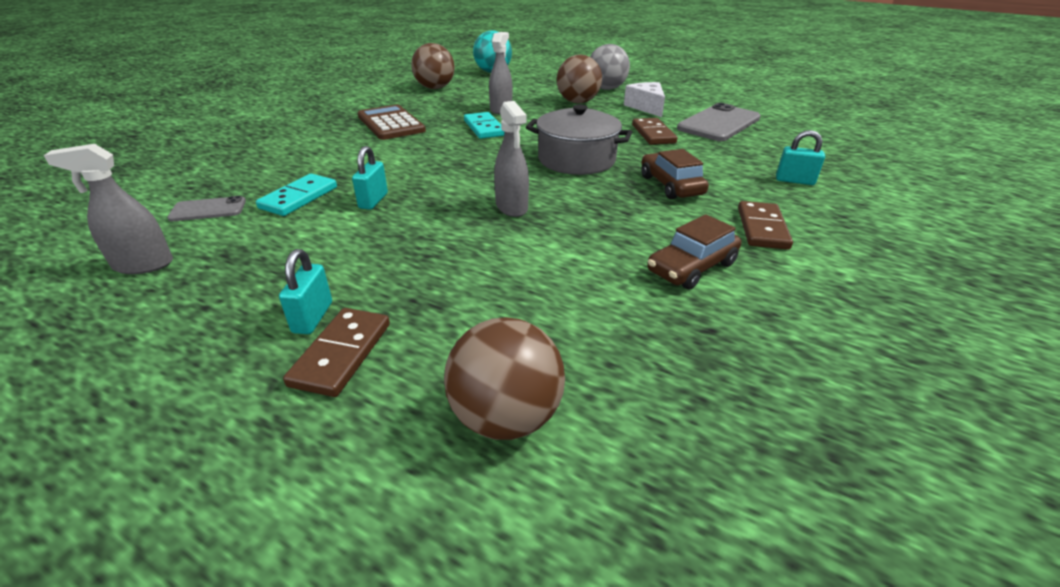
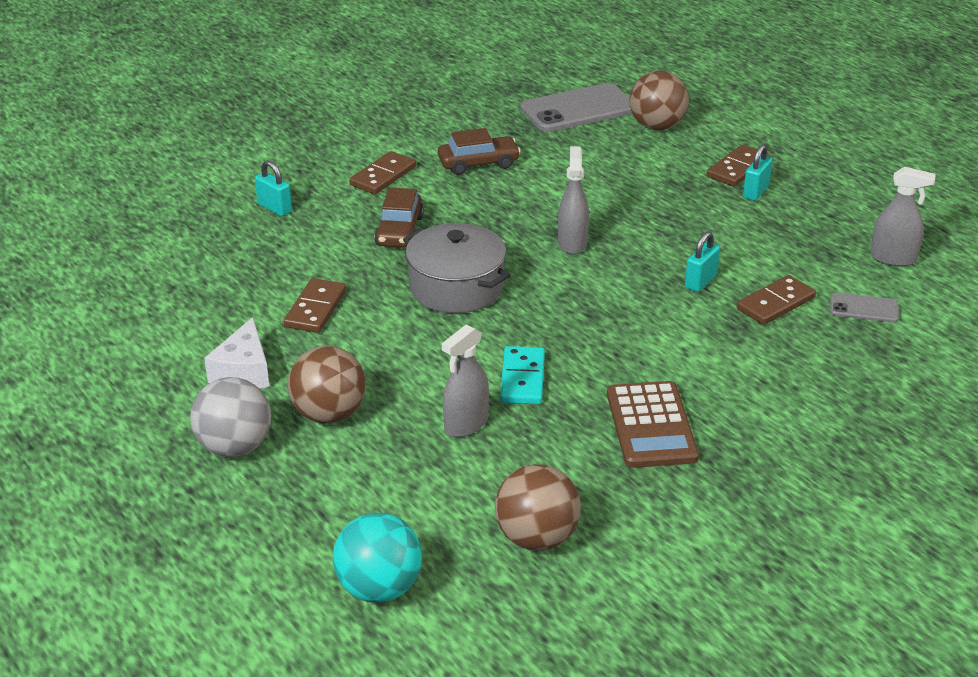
camera: 155 degrees left, 0 degrees up
turquoise domino [256,173,337,216] -> brown domino [737,275,816,325]
grey phone [677,103,761,141] -> grey phone moved to [520,83,632,132]

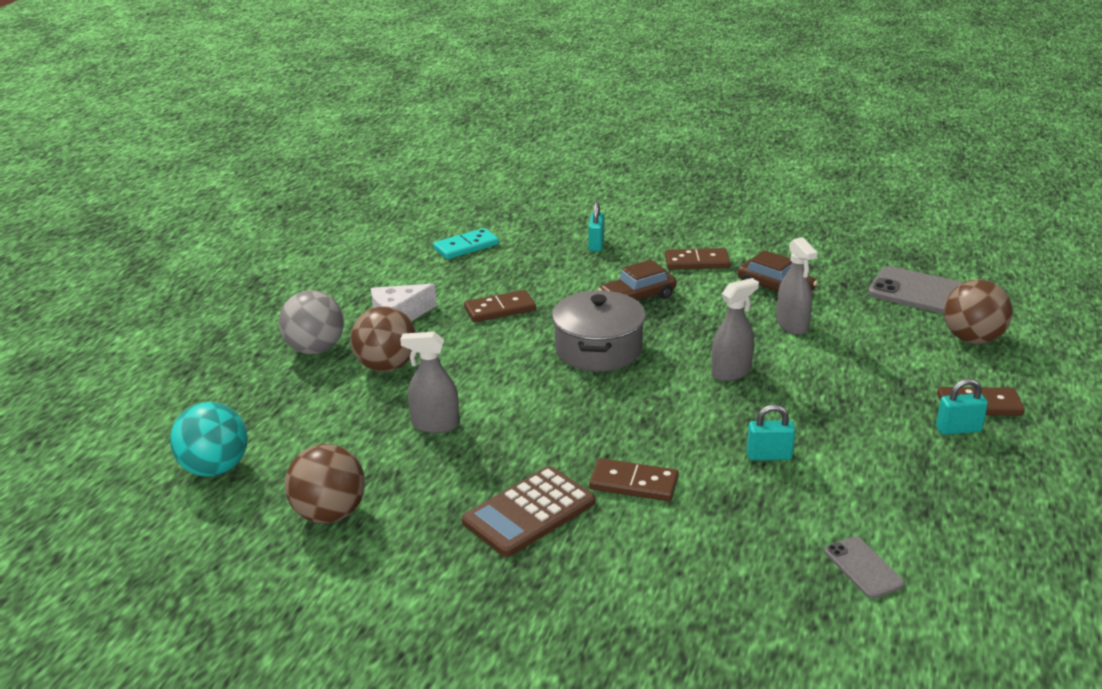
camera: 55 degrees right, 5 degrees down
turquoise domino [500,346,545,404] -> turquoise domino moved to [433,228,499,259]
brown domino [737,275,816,325] -> brown domino moved to [589,458,679,501]
grey spray bottle [870,166,936,267] -> grey spray bottle moved to [776,237,818,335]

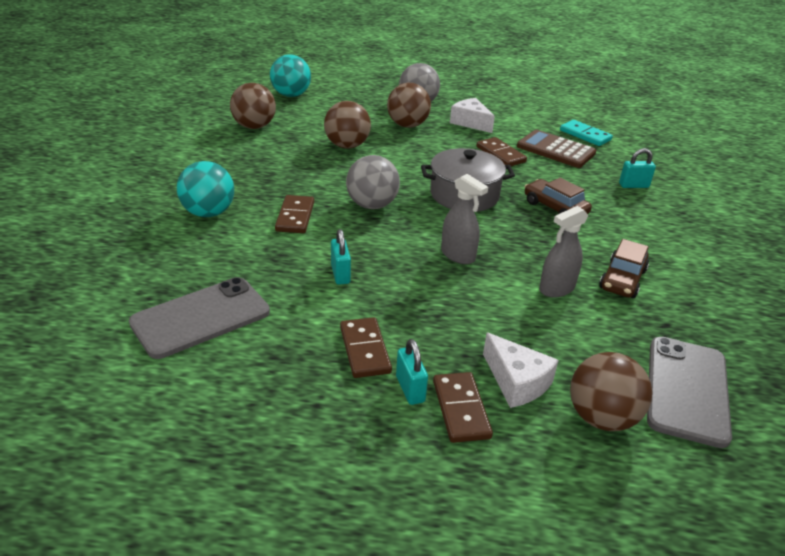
camera: 75 degrees right, 5 degrees up
grey spray bottle [400,332,459,433] -> brown ball [324,101,371,149]
brown calculator [462,466,595,557] -> brown calculator moved to [517,130,596,168]
brown domino [665,248,730,270] -> brown domino moved to [340,317,392,378]
grey phone [824,536,905,599] -> grey phone [129,277,270,359], size x1.97
none -> turquoise ball [177,161,234,217]
none -> grey ball [346,155,400,209]
none -> white cheese [483,332,559,408]

